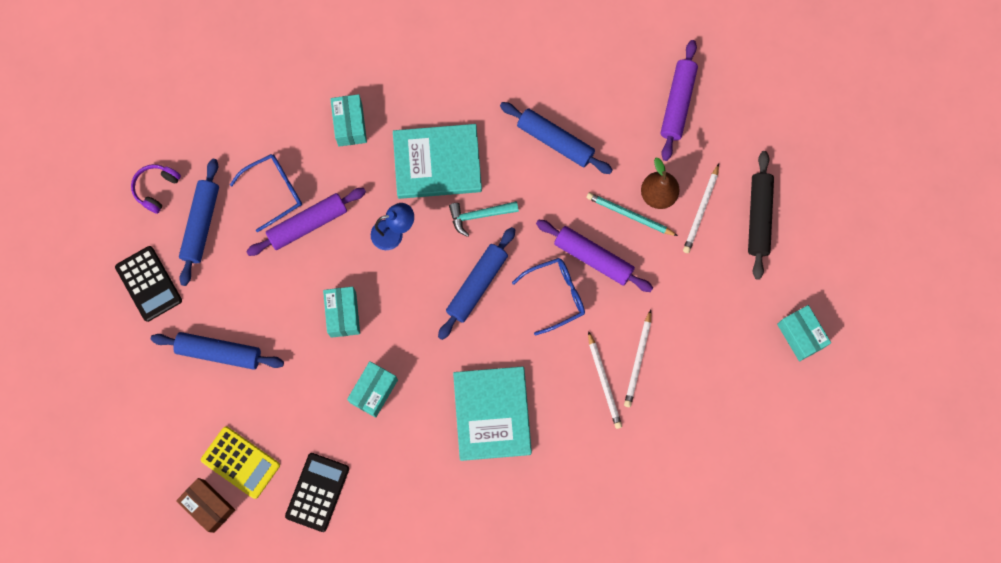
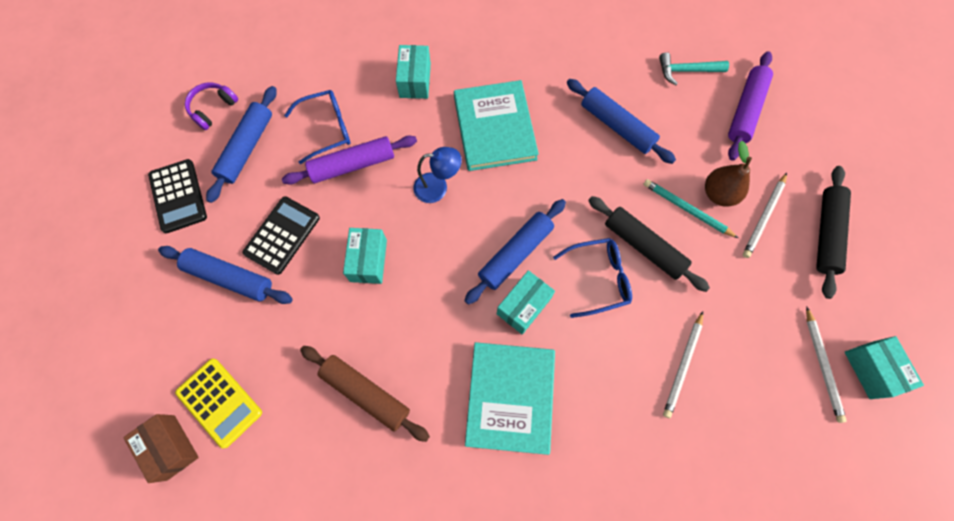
camera: 10 degrees right, 5 degrees down
black calculator [285,453,349,532] -> black calculator moved to [243,196,320,275]
turquoise box [347,361,398,418] -> turquoise box moved to [497,270,555,335]
turquoise book [393,124,482,199] -> turquoise book turned 75 degrees clockwise [454,80,539,171]
turquoise hammer [449,201,519,237] -> turquoise hammer moved to [659,52,729,85]
purple rolling pin [536,220,653,292] -> black rolling pin [588,196,710,292]
white pencil [588,331,622,429] -> white pencil moved to [806,307,847,423]
none -> brown rolling pin [300,346,430,442]

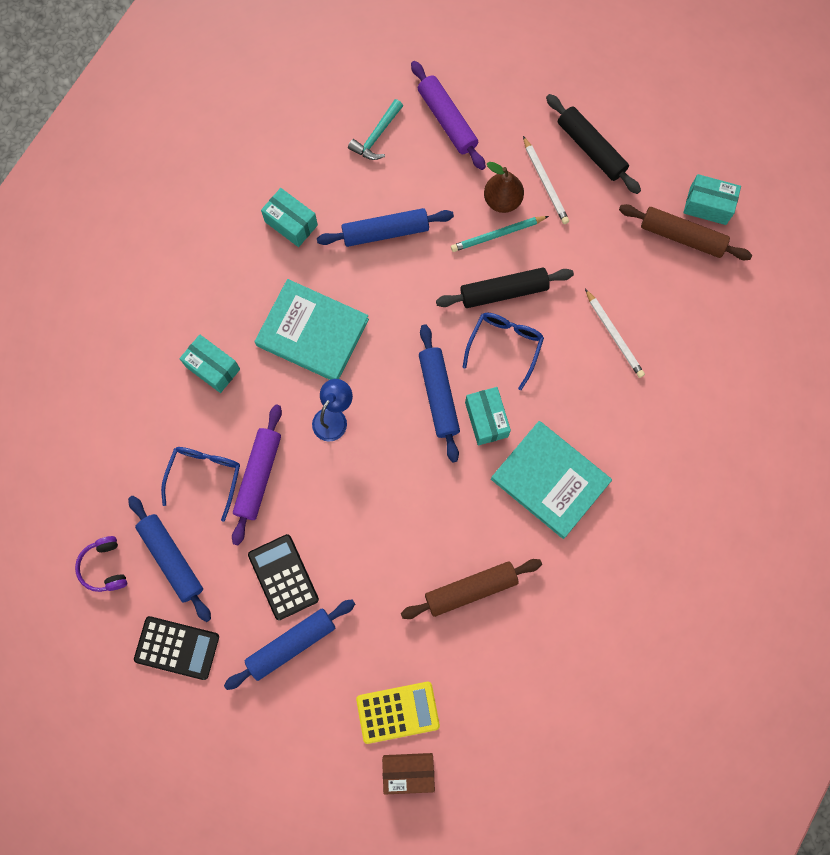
camera: 55 degrees left, 5 degrees up
turquoise box [343,228,387,284] -> turquoise box moved to [261,188,318,247]
white pencil [806,307,847,423] -> brown rolling pin [619,204,752,260]

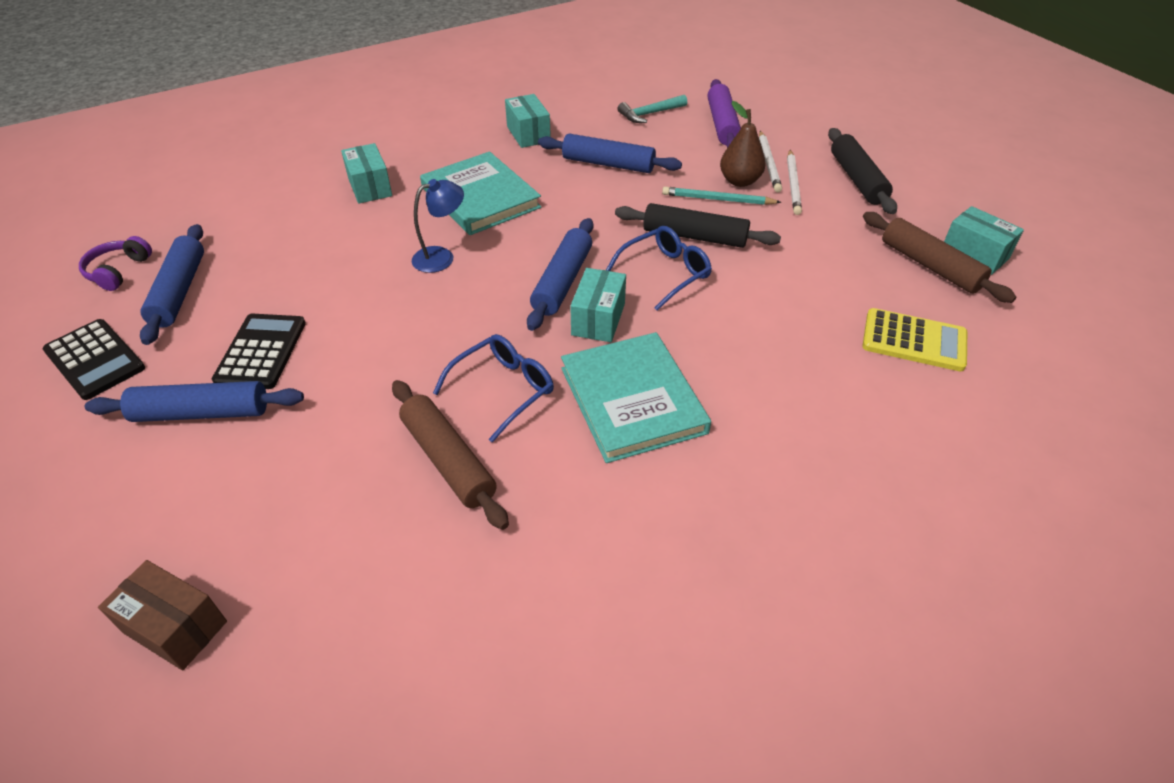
camera: 30 degrees right, 30 degrees down
blue glasses [161,447,240,522] -> blue glasses moved to [433,334,554,443]
purple rolling pin [232,405,282,545] -> none
yellow calculator [356,682,440,744] -> yellow calculator moved to [862,308,967,371]
brown rolling pin [401,559,542,619] -> brown rolling pin turned 45 degrees clockwise [392,380,509,530]
white pencil [585,289,645,378] -> white pencil moved to [759,131,782,192]

